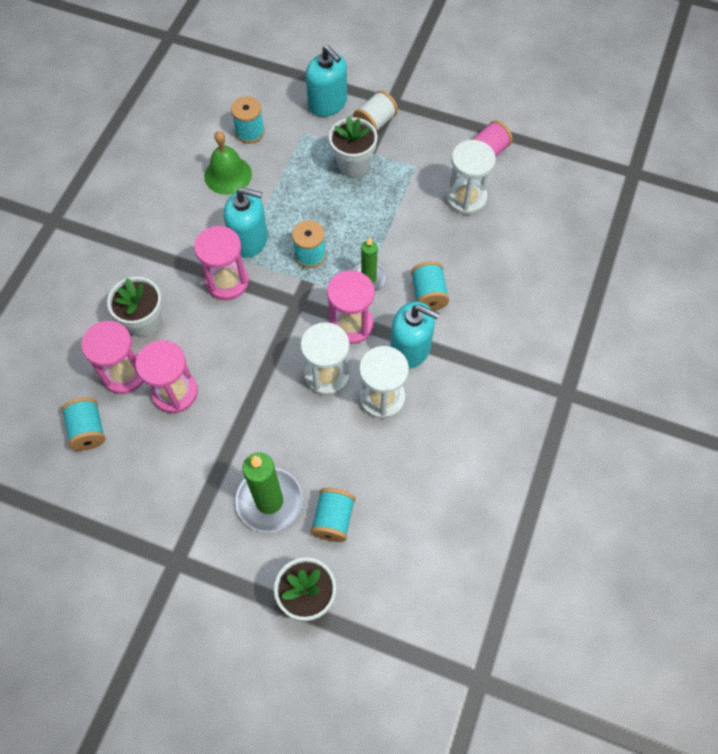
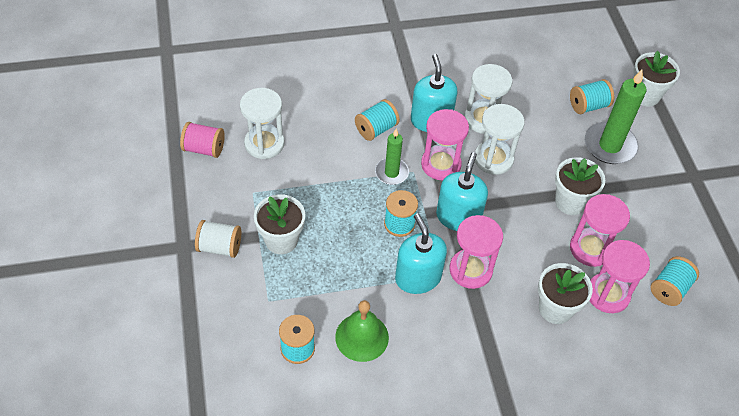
camera: 125 degrees left, 10 degrees down
turquoise soap dispenser [306,45,347,117] -> turquoise soap dispenser moved to [436,152,488,231]
none -> white flower pot [555,157,605,215]

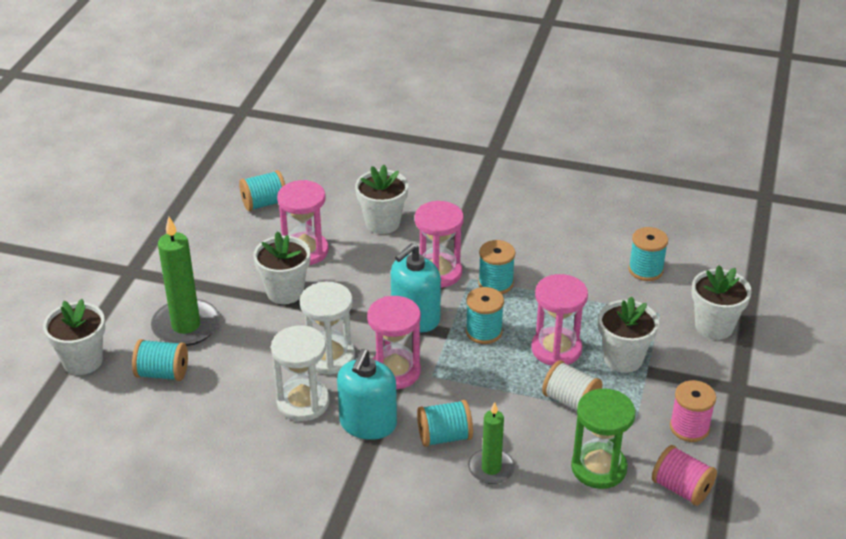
camera: 150 degrees left, 15 degrees down
white spool [195,220,241,258] -> white spool moved to [542,360,602,411]
white hourglass [240,88,284,159] -> green hourglass [571,388,636,489]
green bell [335,300,389,362] -> none
green candle [375,129,409,185] -> green candle moved to [468,402,515,484]
turquoise soap dispenser [395,214,447,294] -> turquoise spool [478,240,515,294]
pink hourglass [589,240,650,313] -> pink hourglass moved to [531,274,588,366]
none -> pink spool [670,380,716,442]
none -> white flower pot [692,265,752,340]

